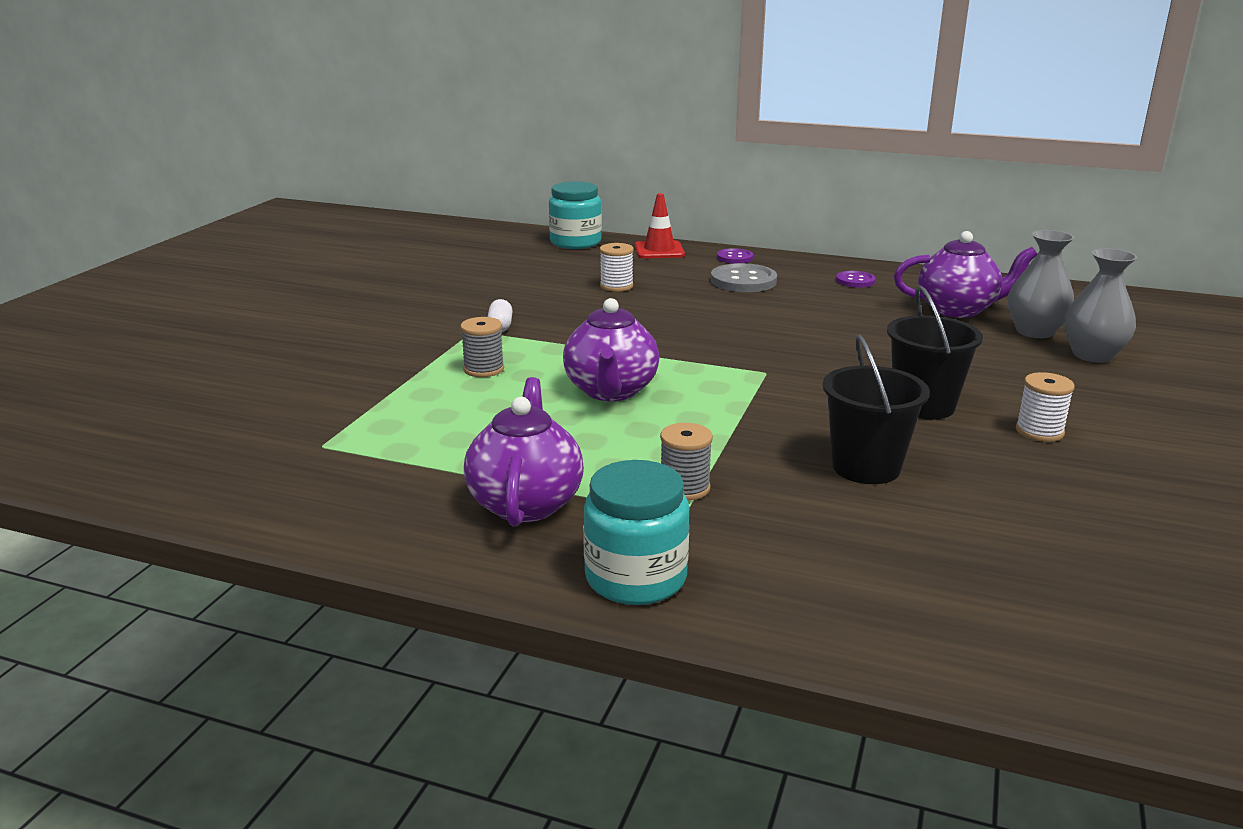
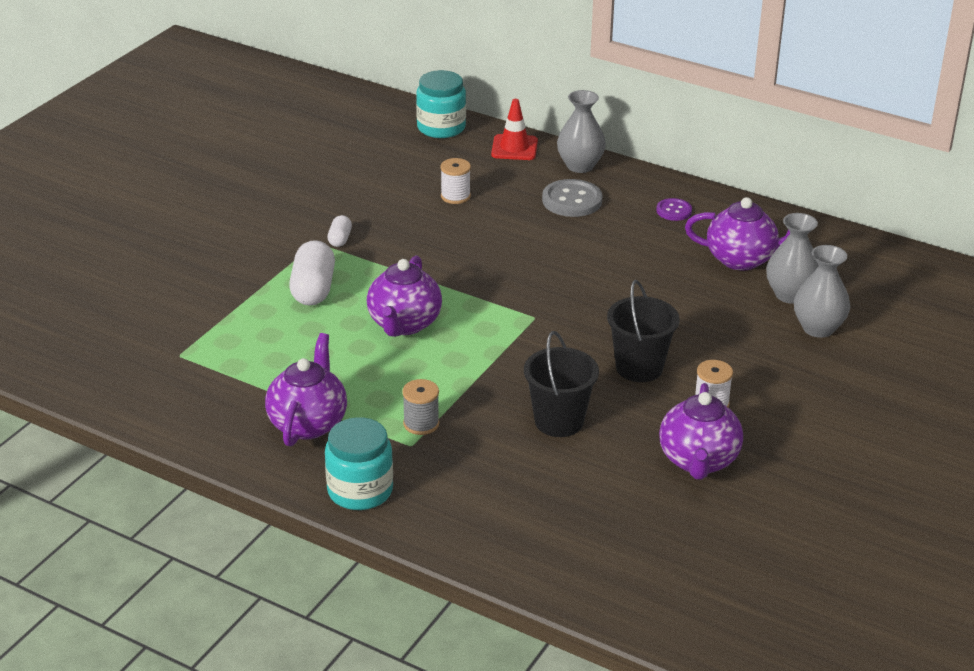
camera: 10 degrees right, 10 degrees up
grey spool [460,317,504,377] -> white capsule [289,240,335,306]
purple button [717,248,753,264] -> grey vase [557,90,606,173]
none -> purple teapot [659,383,743,480]

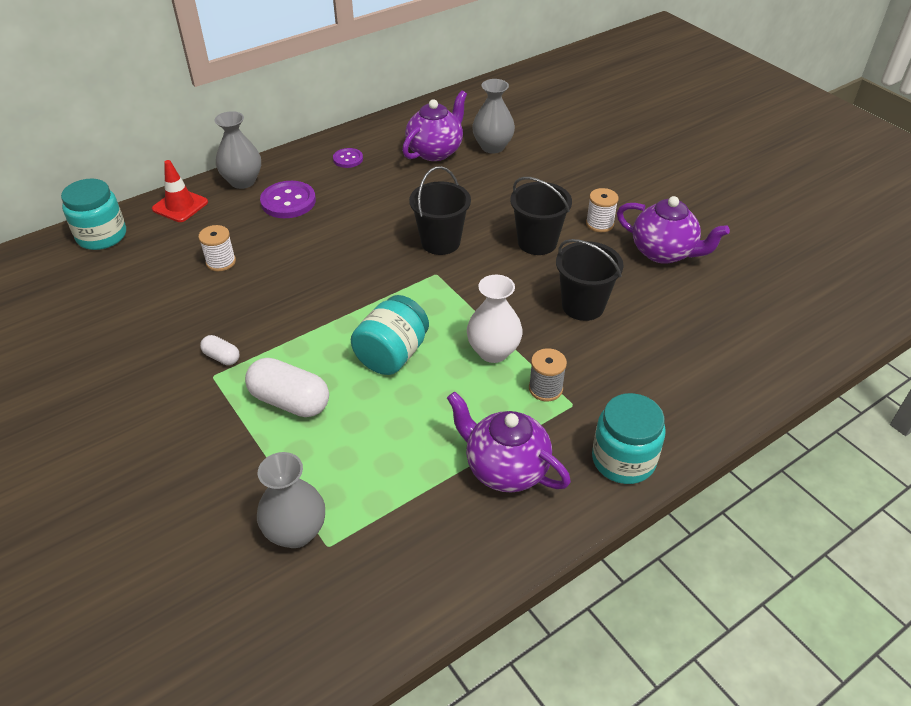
camera: 65 degrees left, 10 degrees up
purple teapot [367,255,442,337] -> turquoise jar [351,295,429,375]
grey button [542,179,603,217] -> purple button [260,181,316,218]
grey vase [794,245,850,338] -> grey vase moved to [257,452,325,548]
none -> black bucket [409,166,471,255]
none -> white vase [467,275,523,363]

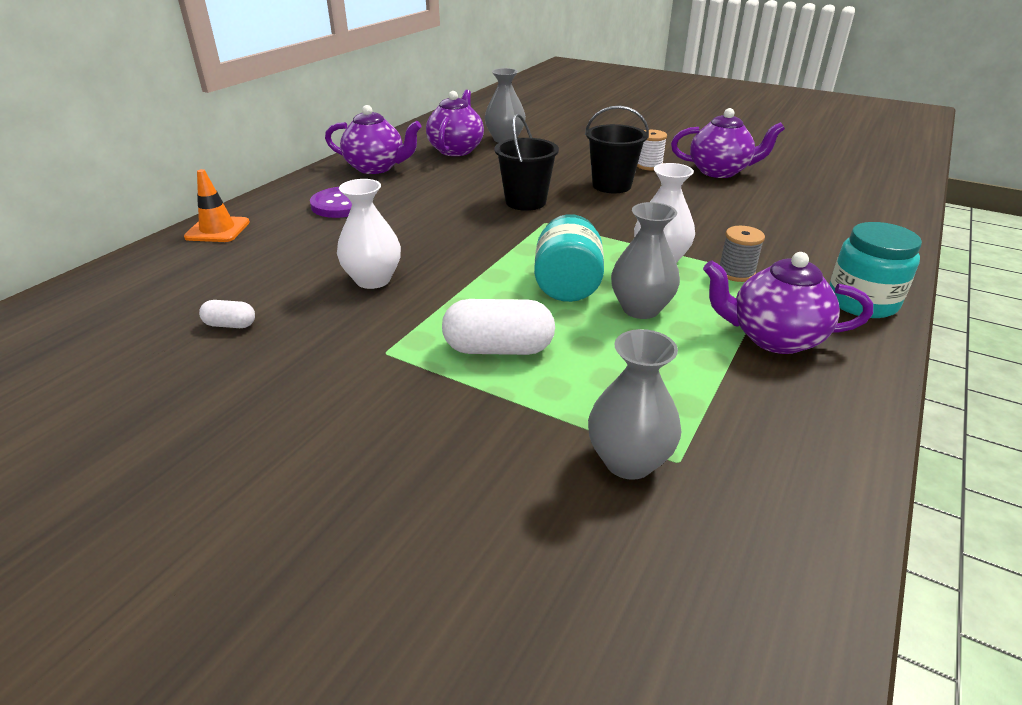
camera: 25 degrees left, 10 degrees down
turquoise jar [61,179,126,250] -> none
red traffic cone [152,160,208,222] -> orange traffic cone [184,169,250,242]
white spool [198,225,236,271] -> none
white capsule [200,335,240,365] -> white capsule moved to [199,300,255,328]
grey vase [215,111,261,189] -> grey vase moved to [611,202,680,319]
purple button [333,148,363,168] -> purple teapot [325,105,421,174]
black bucket [556,239,624,321] -> none
none -> white vase [337,179,401,289]

